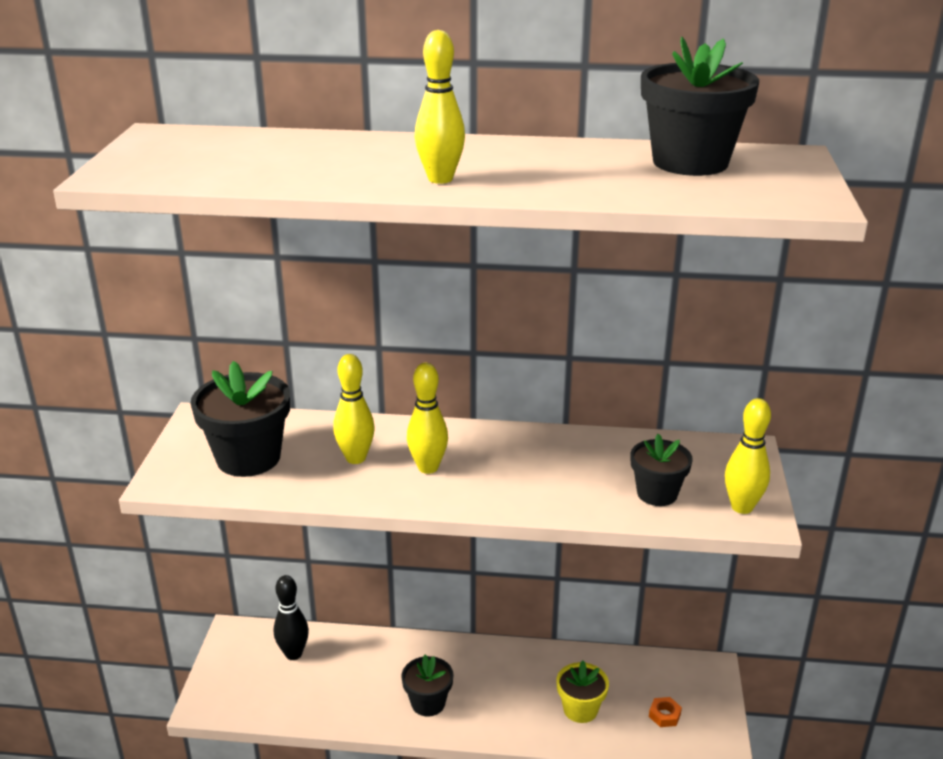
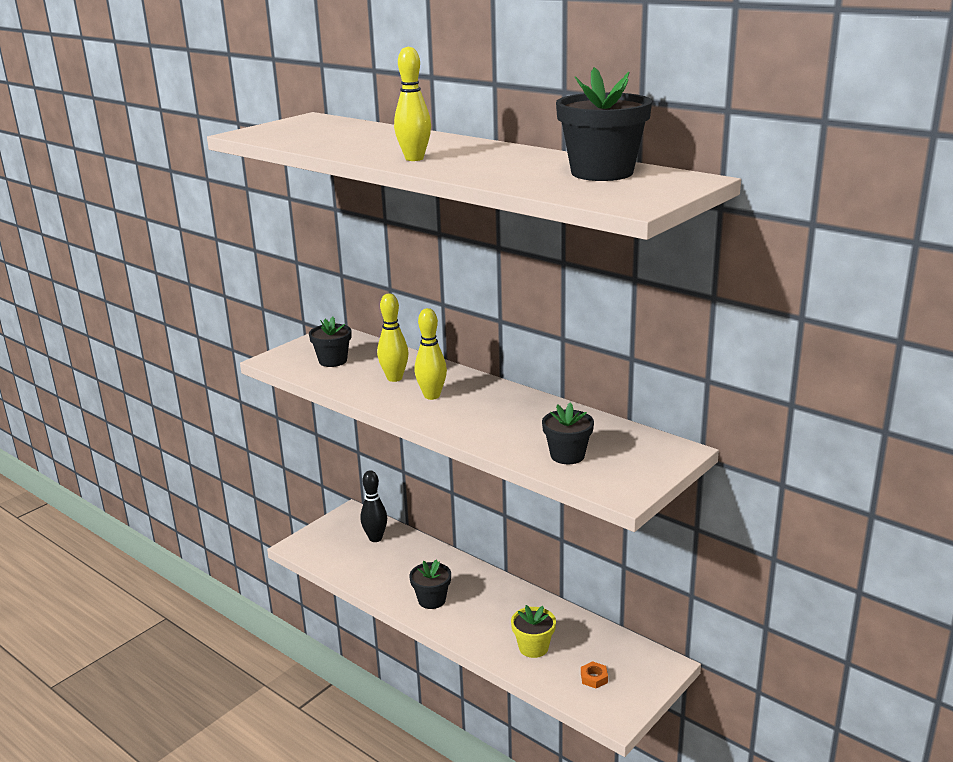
camera: 35 degrees right, 5 degrees down
black flower pot [190,361,290,477] -> black flower pot [309,317,351,367], size x0.61
yellow bowling pin [725,398,771,514] -> none

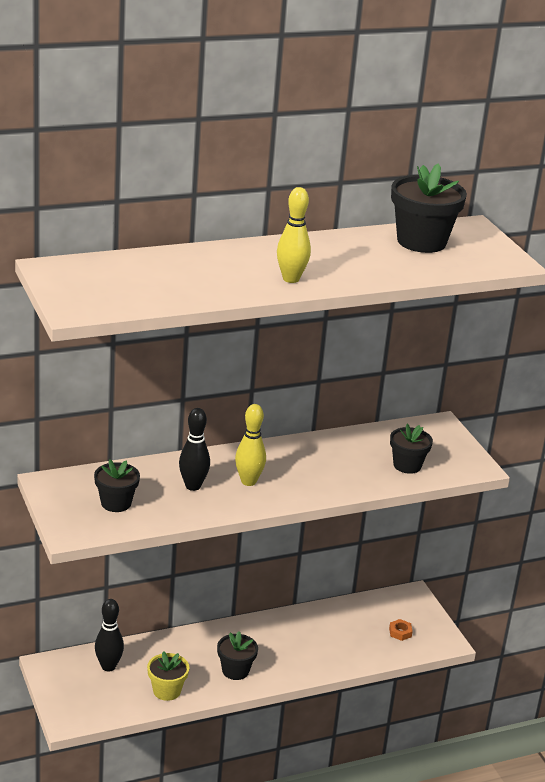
camera: 65 degrees left, 5 degrees up
yellow bowling pin [377,294,409,382] -> black bowling pin [179,408,210,491]
yellow flower pot [511,605,556,658] -> yellow flower pot moved to [147,651,189,701]

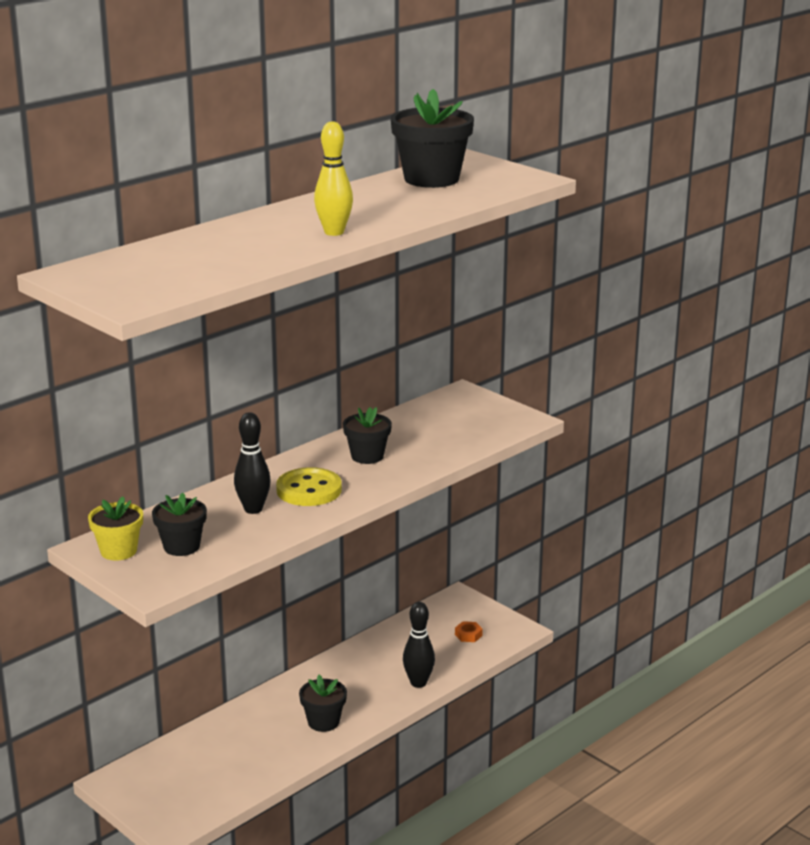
camera: 20 degrees left, 5 degrees down
black bowling pin [95,599,124,672] -> black bowling pin moved to [403,602,435,688]
yellow flower pot [147,651,189,701] -> yellow flower pot moved to [88,496,143,561]
yellow bowling pin [235,404,266,486] -> yellow button [276,467,342,506]
black flower pot [390,424,433,474] -> black flower pot moved to [343,407,392,464]

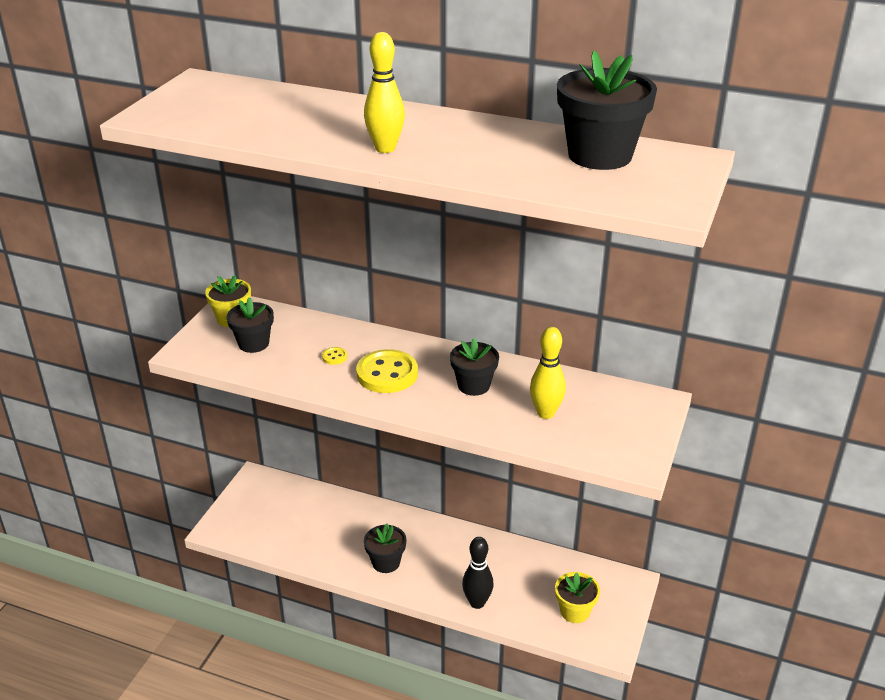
camera: 65 degrees right, 10 degrees up
black bowling pin [234,412,271,514] -> yellow button [322,347,347,365]
orange nut [455,621,483,642] -> yellow flower pot [555,572,600,623]
none -> yellow bowling pin [530,327,566,419]

